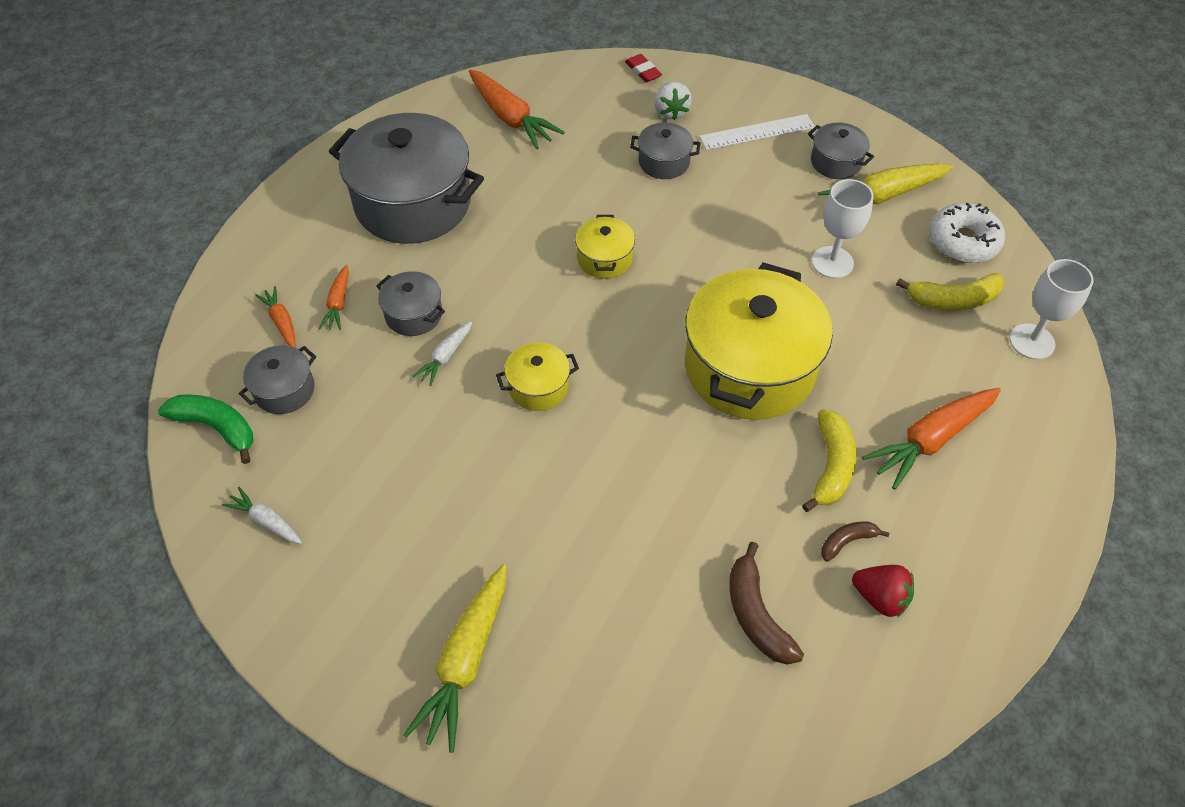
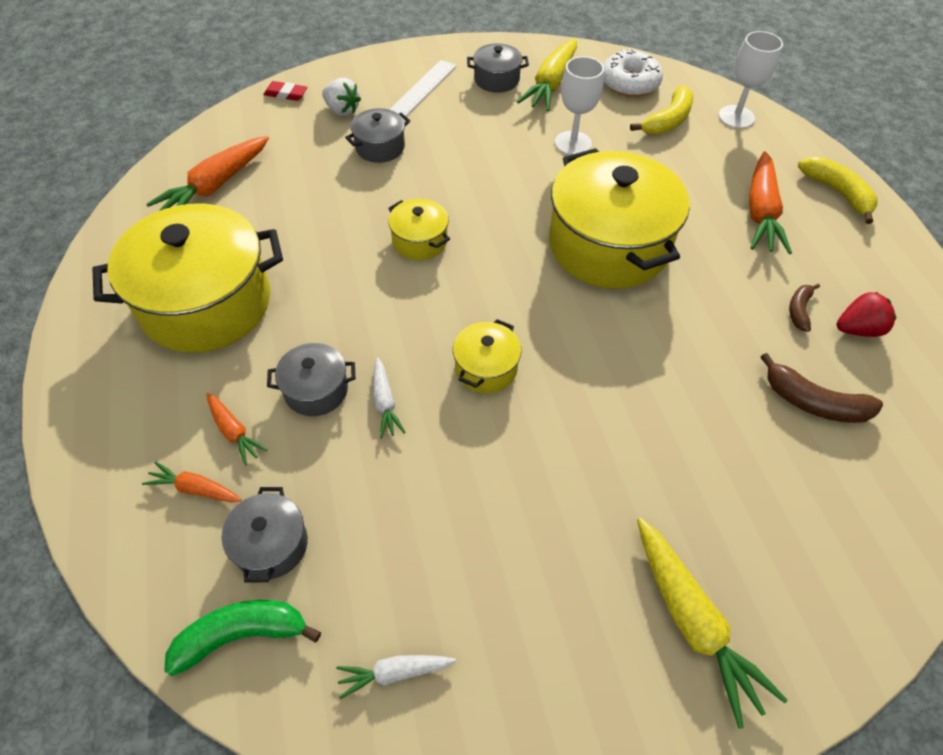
camera: 45 degrees left, 0 degrees up
grey pot [328,113,484,244] -> yellow pot [93,204,283,353]
orange carrot [469,69,565,149] -> orange carrot turned 120 degrees clockwise [146,136,269,211]
yellow banana [802,409,856,512] -> yellow banana moved to [798,157,878,224]

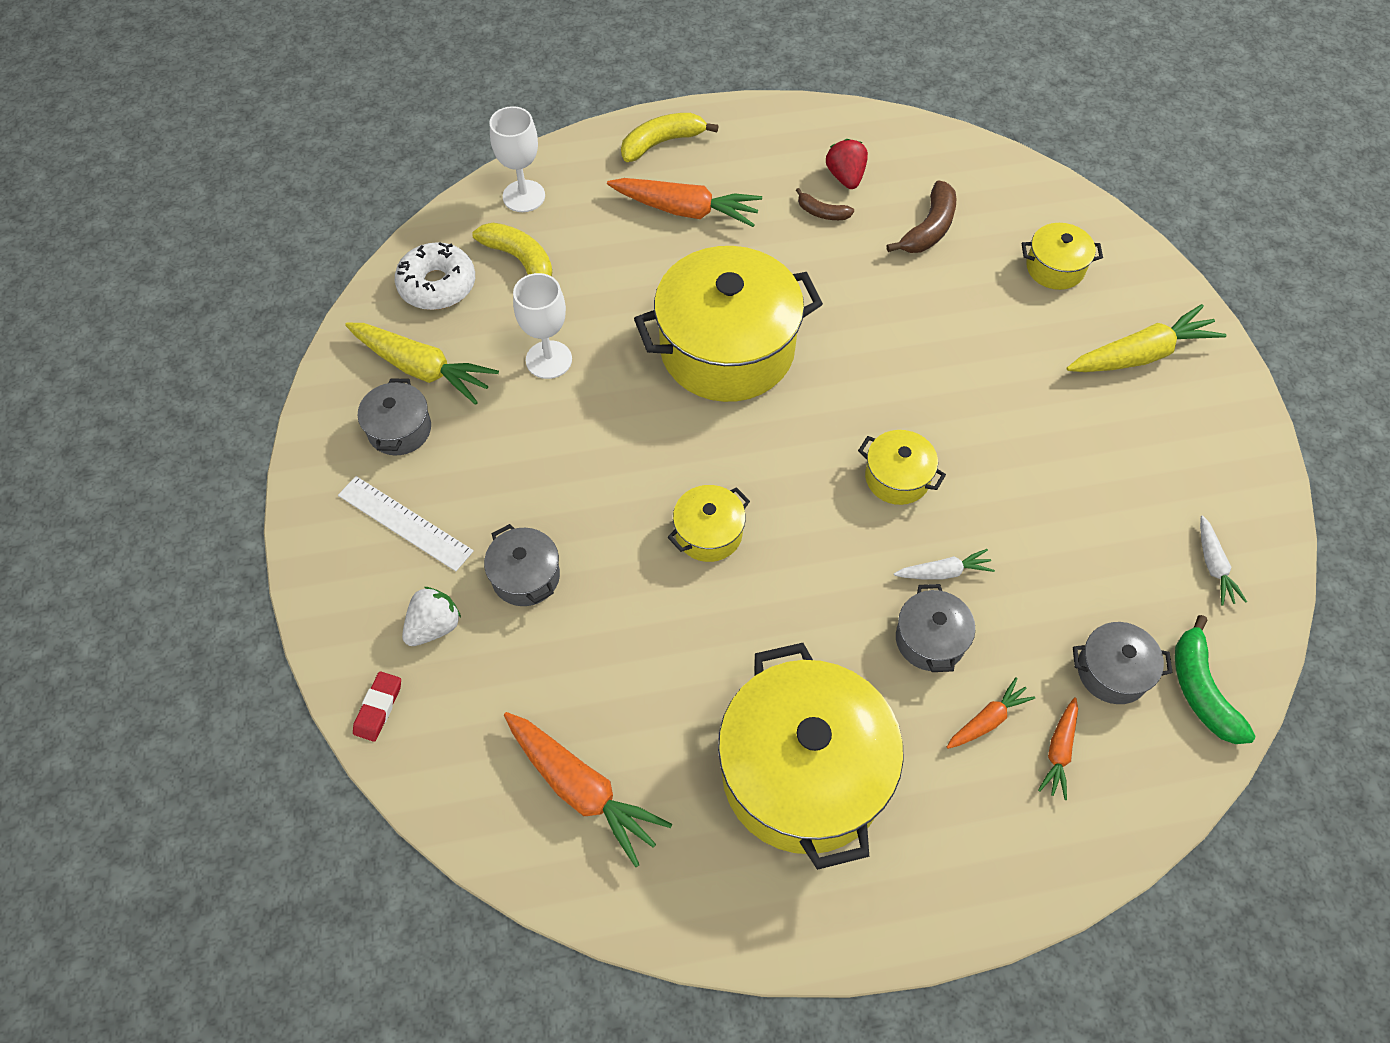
camera: 85 degrees left, 5 degrees up
none -> yellow pot [1022,223,1103,290]

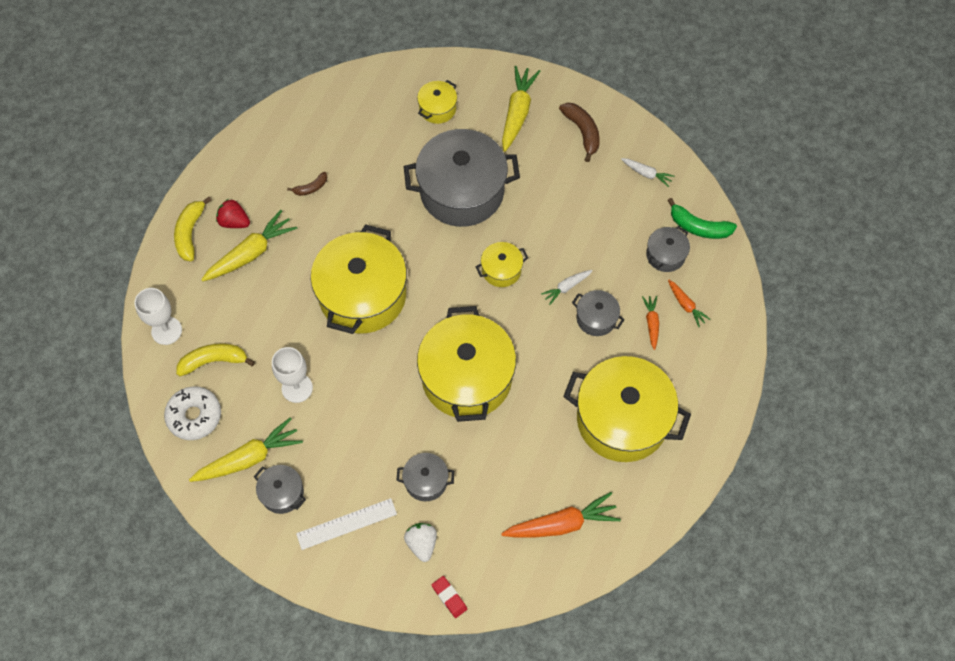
camera: 55 degrees left, 5 degrees up
orange carrot [607,178,762,227] -> yellow carrot [201,210,298,281]
yellow pot [668,485,750,562] -> yellow pot [417,306,516,422], size x2.19
red strawberry [826,139,868,189] -> red strawberry moved to [216,199,250,228]
brown banana [887,181,956,253] -> brown banana moved to [559,103,600,162]
white carrot [894,549,995,579] -> white carrot turned 150 degrees counterclockwise [541,270,593,305]
none -> grey pot [404,129,520,227]

